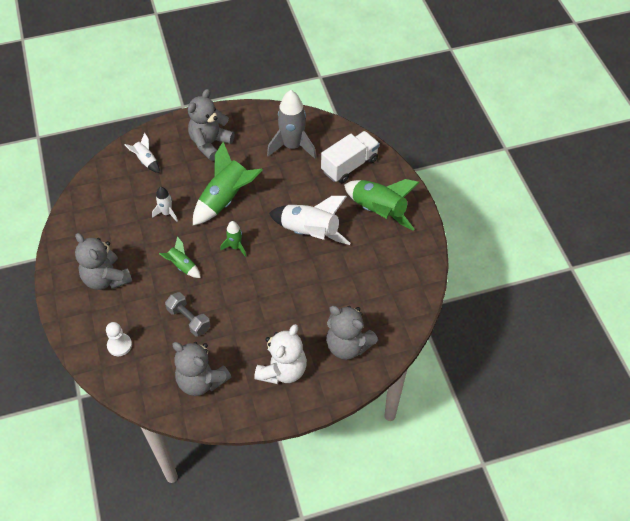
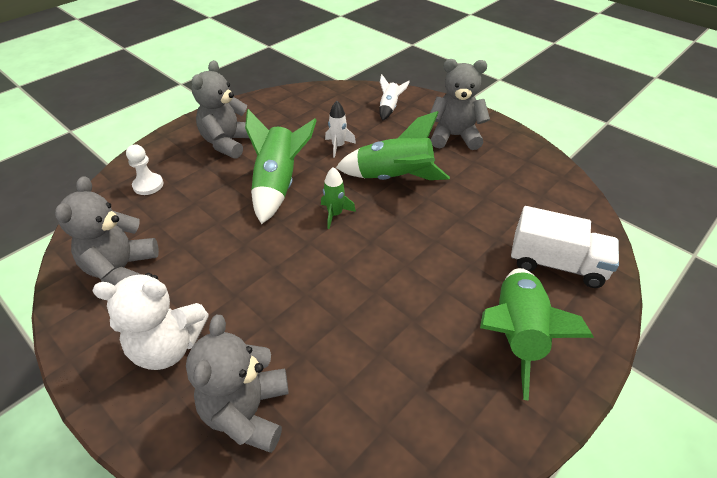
camera: 60 degrees right, 10 degrees down
green rocket [159,236,201,278] -> green rocket [245,109,317,224], size x1.94
grey dumbbell [165,292,211,337] -> none
grey rocket [267,90,316,159] -> none
white rocket [269,196,350,245] -> none

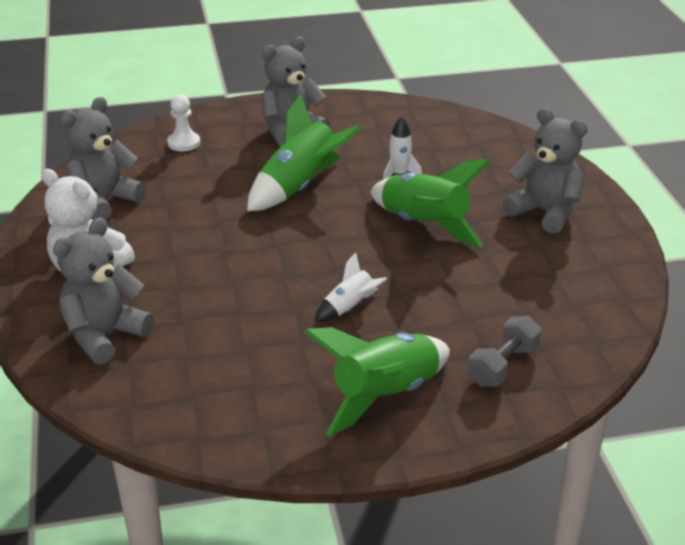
camera: 35 degrees right, 10 degrees down
green rocket [321,167,356,229] -> none
white rocket [379,74,410,121] -> white rocket moved to [315,252,387,322]
white truck [511,206,619,288] -> grey dumbbell [468,316,542,387]

